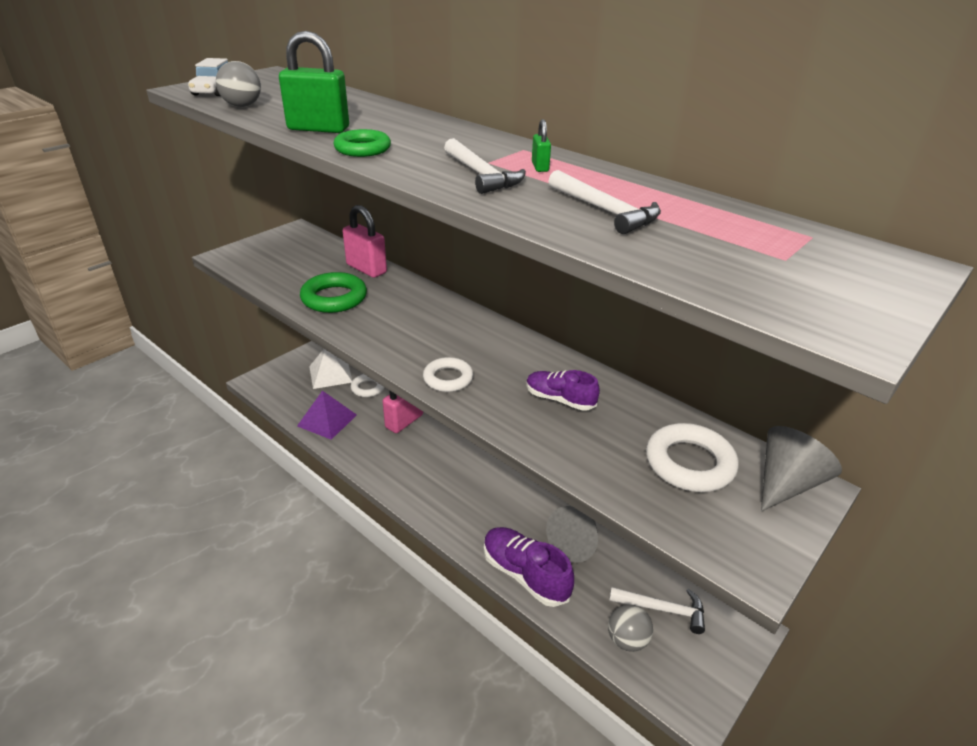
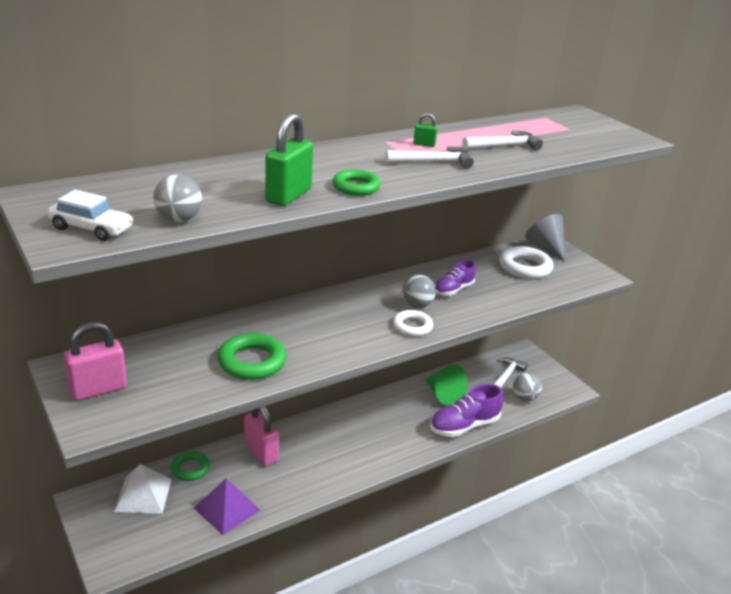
camera: 75 degrees left, 5 degrees down
pink padlock [343,205,387,278] -> pink padlock moved to [63,322,127,401]
white ring [351,374,384,397] -> green ring [171,451,210,481]
grey cone [546,506,598,563] -> green cone [425,364,467,406]
none -> grey ball [402,275,436,308]

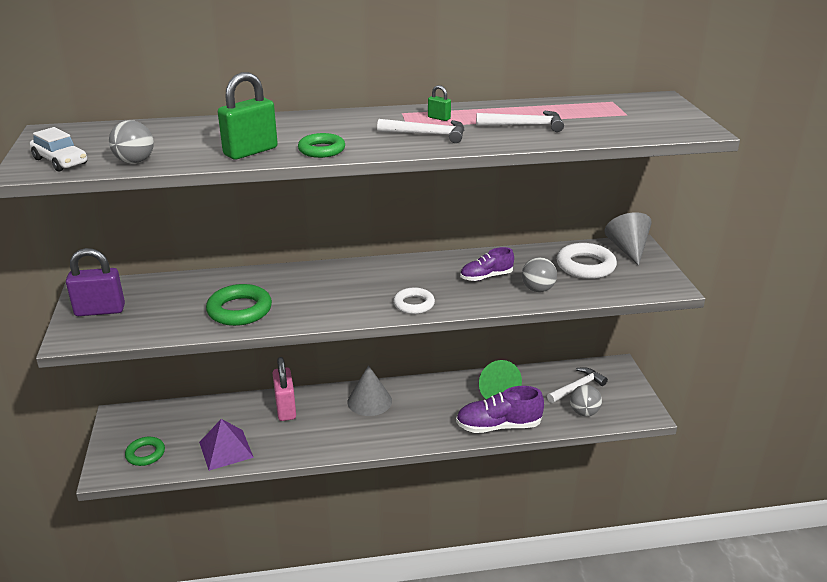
camera: 25 degrees right, 0 degrees up
pink padlock [63,322,127,401] -> purple padlock [66,248,125,316]
white pyramid [114,464,172,514] -> none
green ring [171,451,210,481] -> green ring moved to [125,437,165,466]
grey ball [402,275,436,308] -> grey ball moved to [522,257,557,292]
none -> grey cone [347,365,392,416]

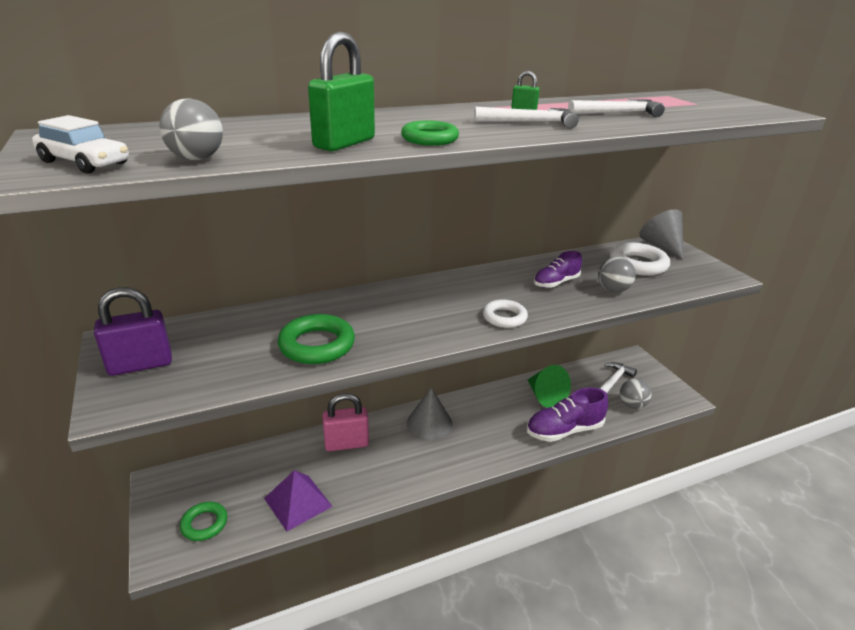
camera: 15 degrees left, 0 degrees up
pink padlock [273,357,296,421] -> pink padlock turned 75 degrees counterclockwise [322,393,369,451]

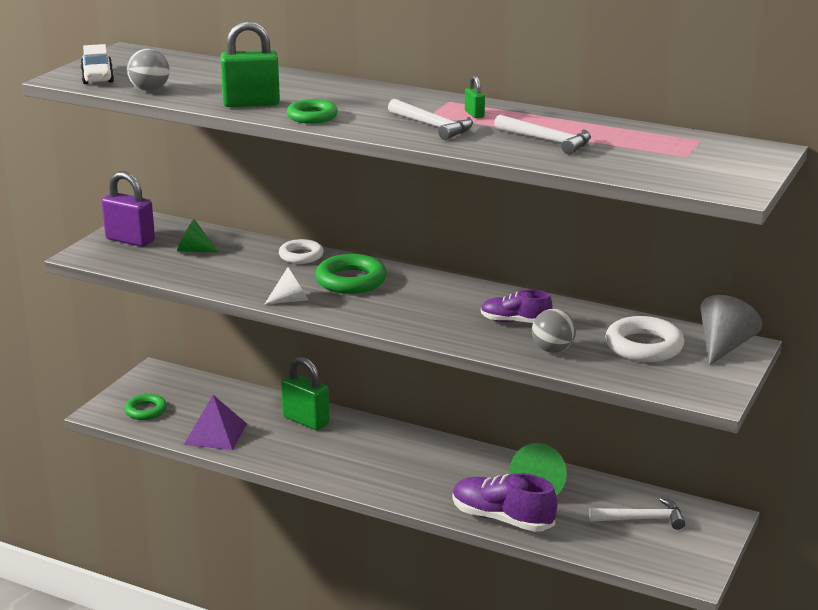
camera: 50 degrees right, 5 degrees down
green ring [278,314,355,364] -> green ring moved to [315,254,387,294]
pink padlock [322,393,369,451] -> green padlock [281,357,330,430]
grey cone [407,387,453,439] -> none
white ring [483,299,528,328] -> white ring moved to [279,239,323,264]
grey ball [620,379,652,409] -> none
none -> green cone [177,219,218,252]
none -> white cone [265,267,308,304]

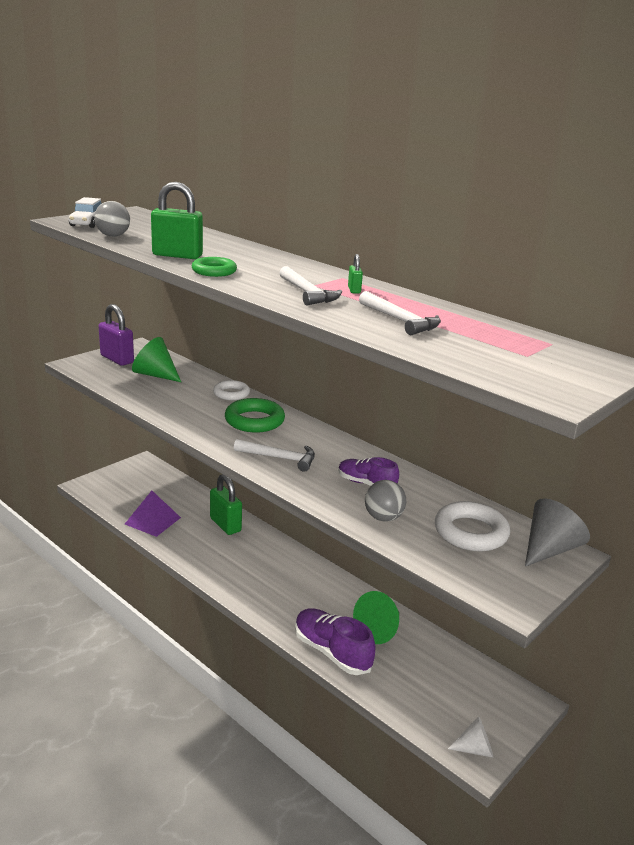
camera: 15 degrees right, 0 degrees up
green ring [124,394,167,420] -> none
green cone [177,219,218,252] -> green cone [132,337,181,382], size x1.52
white cone [265,267,308,304] -> white cone moved to [448,716,493,758]
white hammer [589,498,685,530] -> white hammer moved to [234,439,315,472]

